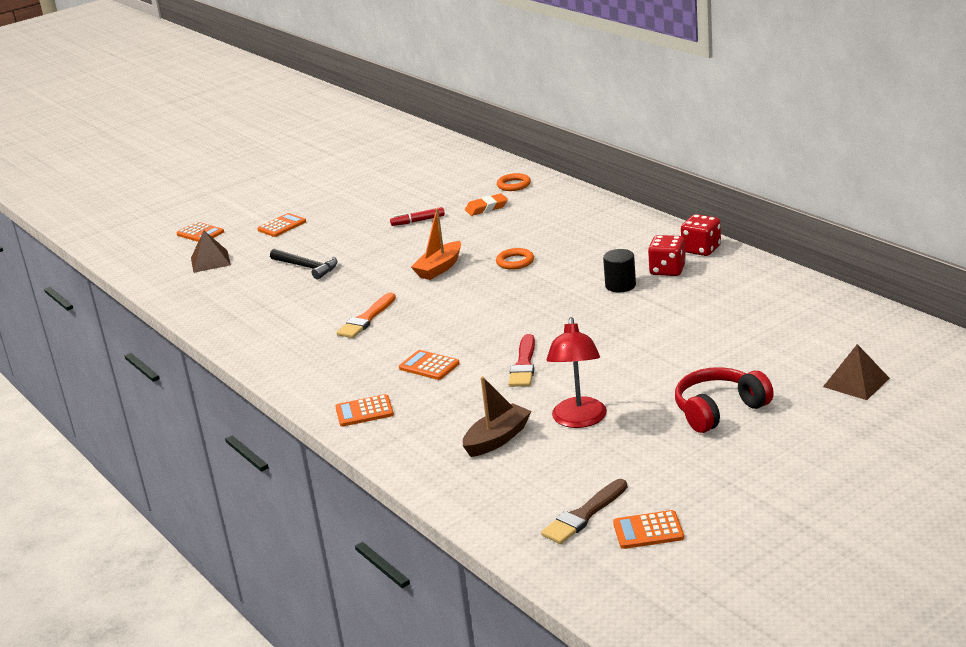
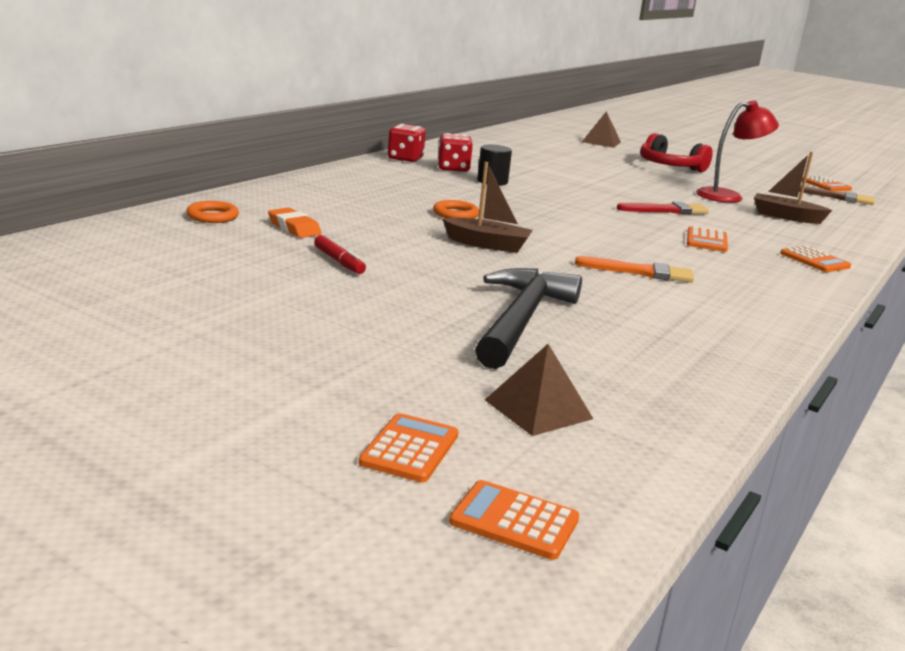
camera: 115 degrees left, 5 degrees down
orange calculator [258,213,306,237] -> orange calculator moved to [449,480,579,560]
black hammer [270,249,337,279] -> black hammer [475,268,582,369], size x1.61
orange boat [411,208,461,280] -> brown boat [442,162,533,253]

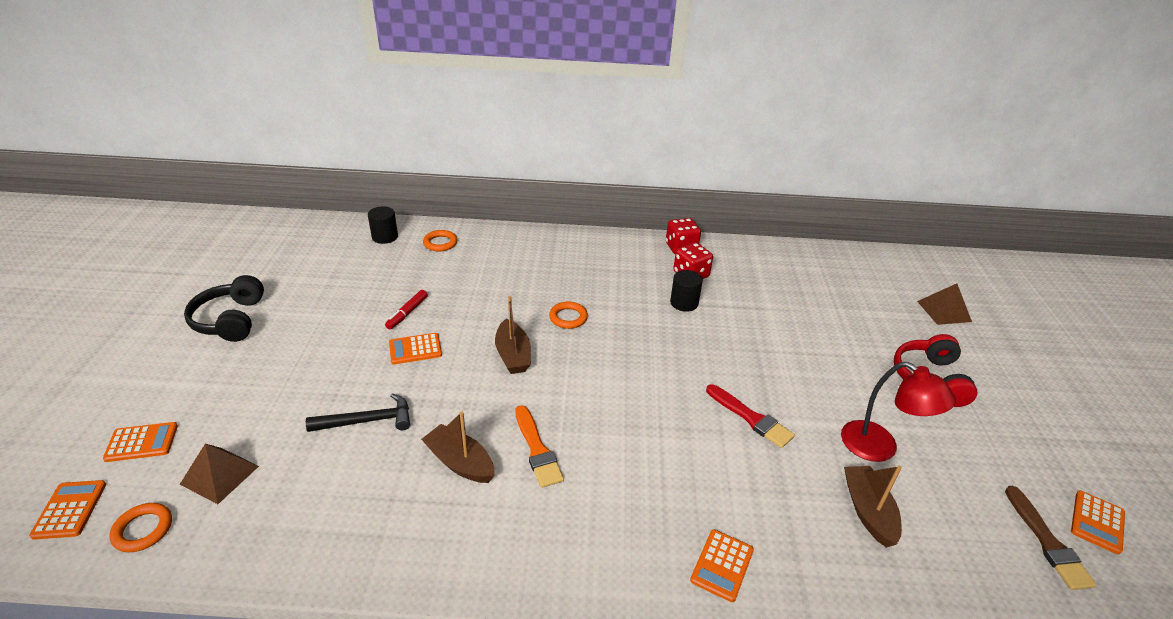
camera: 60 degrees right, 15 degrees up
orange eraser [268,208,322,238] -> none
black hammer [475,268,582,369] -> black hammer [306,393,410,432], size x0.62
orange calculator [687,226,728,252] -> orange calculator moved to [389,333,442,364]
none -> orange ring [109,503,172,552]
none -> black headphones [184,275,264,342]
none -> black cylinder [368,206,398,244]
none -> brown boat [421,411,494,483]

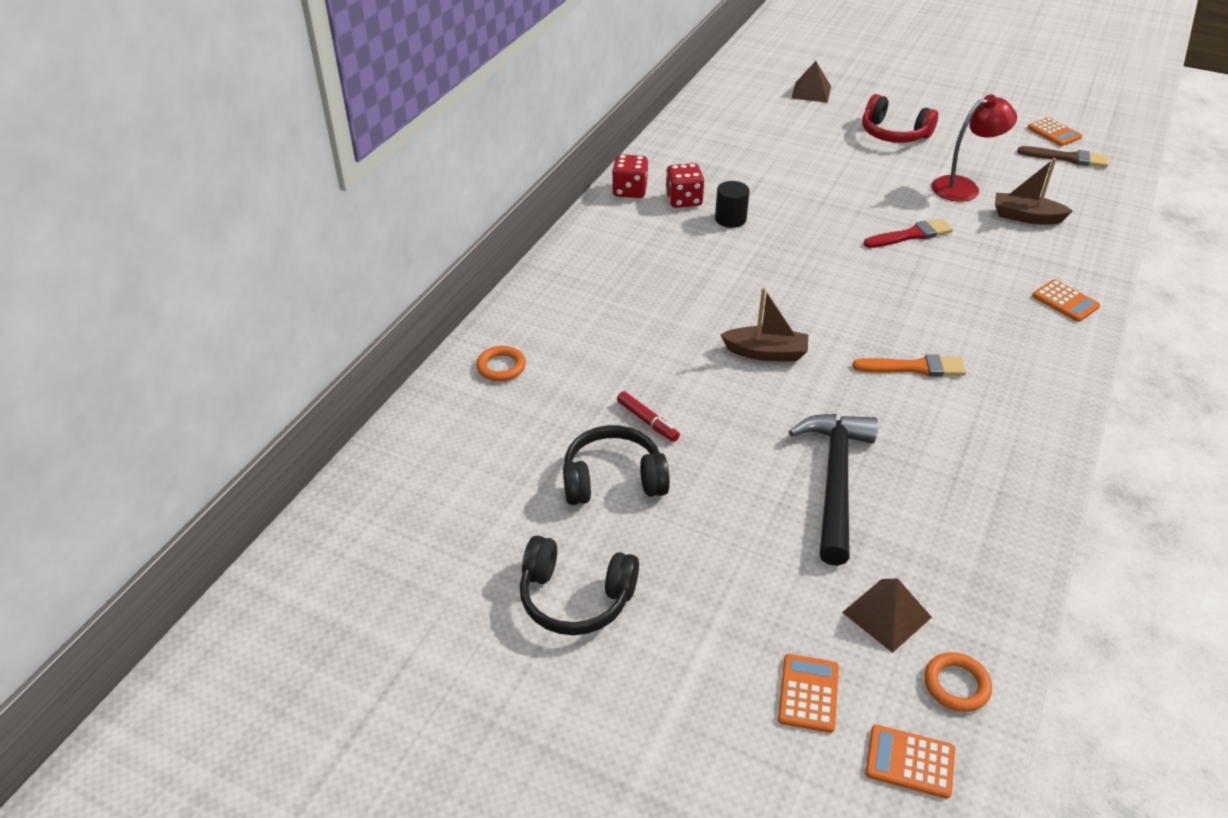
camera: 65 degrees left, 5 degrees up
black hammer [306,393,410,432] -> black hammer [789,414,878,566], size x1.61
black cylinder [368,206,398,244] -> none
orange calculator [389,333,442,364] -> none
brown boat [421,411,494,483] -> none
orange ring [549,302,588,329] -> none
none -> black headphones [563,425,670,505]

